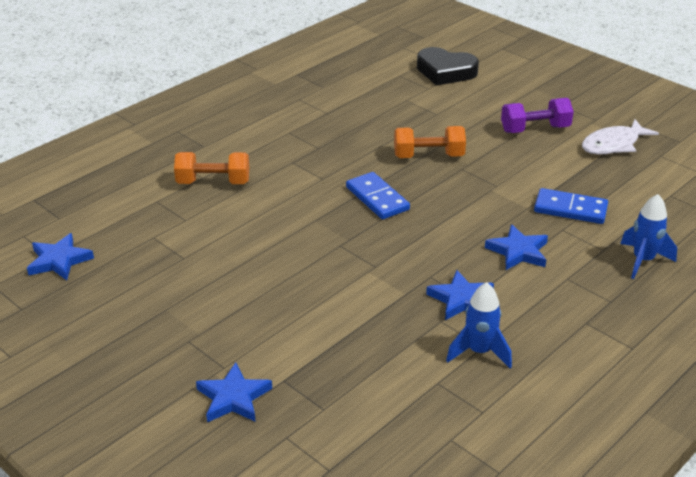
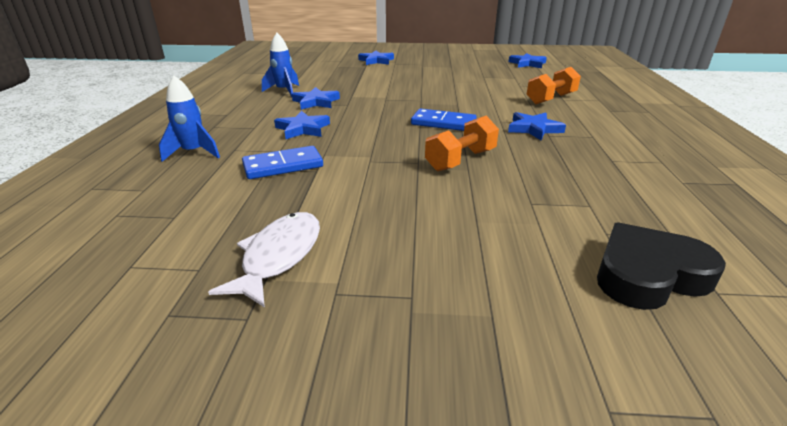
camera: 140 degrees right, 5 degrees down
purple dumbbell [501,98,574,133] -> none
none -> blue star [508,112,566,140]

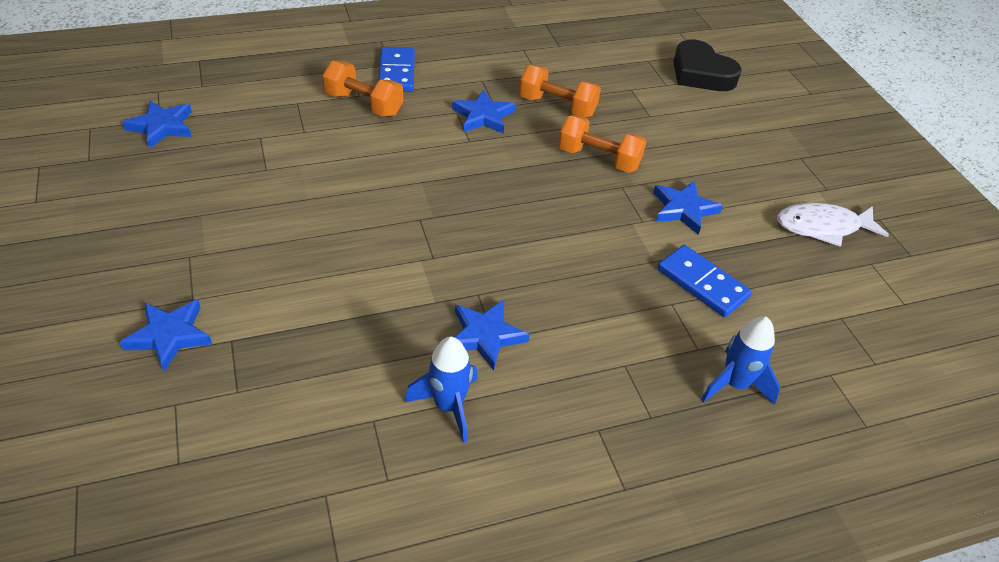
camera: 115 degrees left, 15 degrees up
blue star [274,111,330,139] -> blue star moved to [653,181,723,235]
blue domino [411,109,477,131] -> blue domino moved to [378,47,415,92]
none -> orange dumbbell [519,65,601,118]

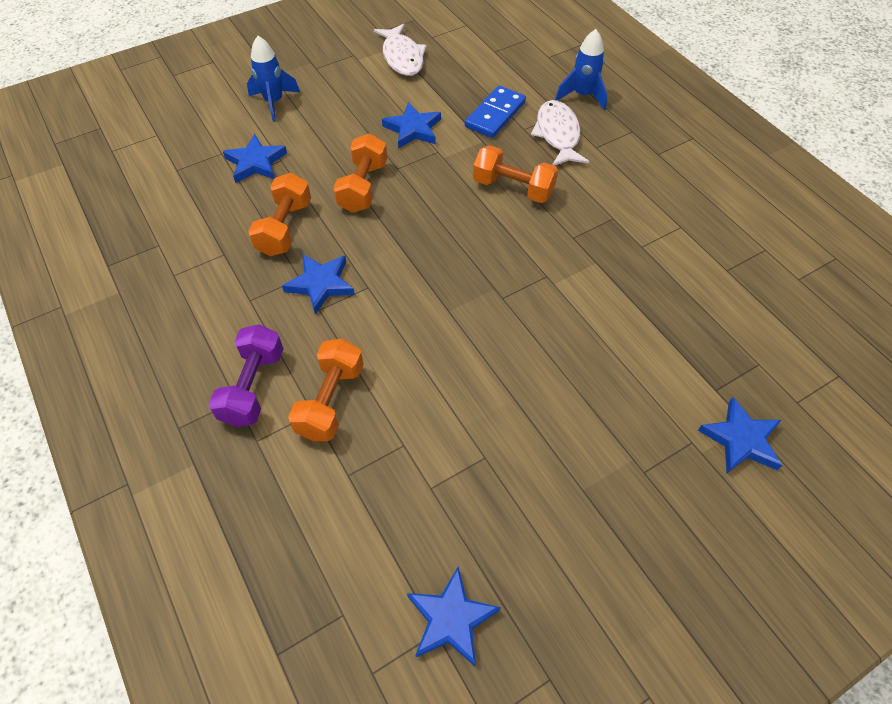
camera: 100 degrees left, 10 degrees up
blue domino [378,47,415,92] -> purple dumbbell [209,324,284,427]
blue rocket [405,337,477,443] -> blue rocket moved to [247,36,300,122]
blue star [455,300,530,371] -> blue star moved to [223,134,287,183]
black heart [673,40,742,91] -> none
none -> orange dumbbell [473,145,558,203]
none -> white fish [531,100,589,166]

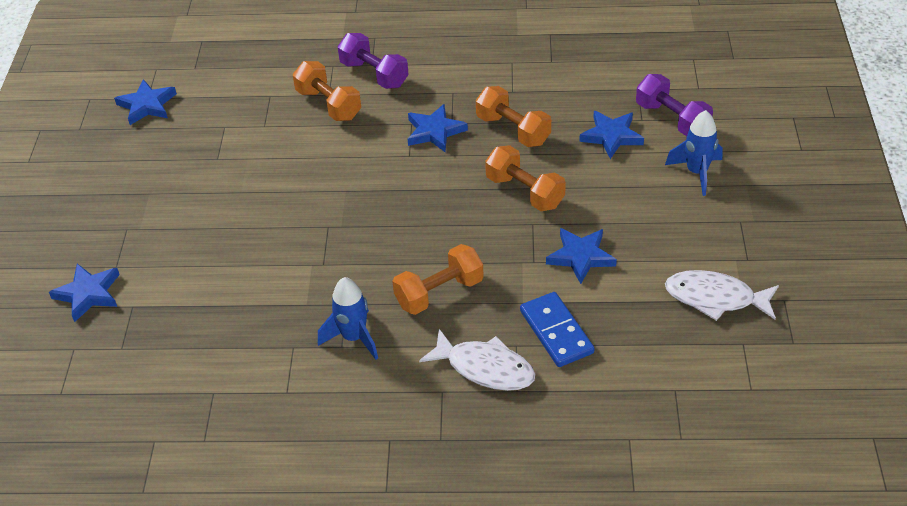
camera: 125 degrees right, 10 degrees down
blue rocket [555,29,608,110] -> blue rocket moved to [318,277,378,360]
none -> purple dumbbell [636,74,713,136]

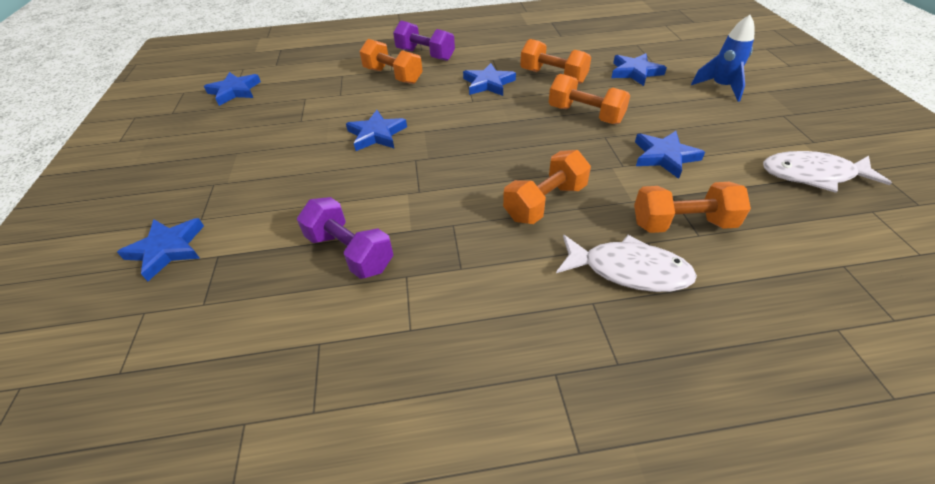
camera: 10 degrees left, 0 degrees up
blue rocket [318,277,378,360] -> none
blue domino [520,292,595,367] -> orange dumbbell [634,182,751,233]
purple dumbbell [636,74,713,136] -> purple dumbbell moved to [297,197,393,279]
none -> blue star [346,110,407,151]

